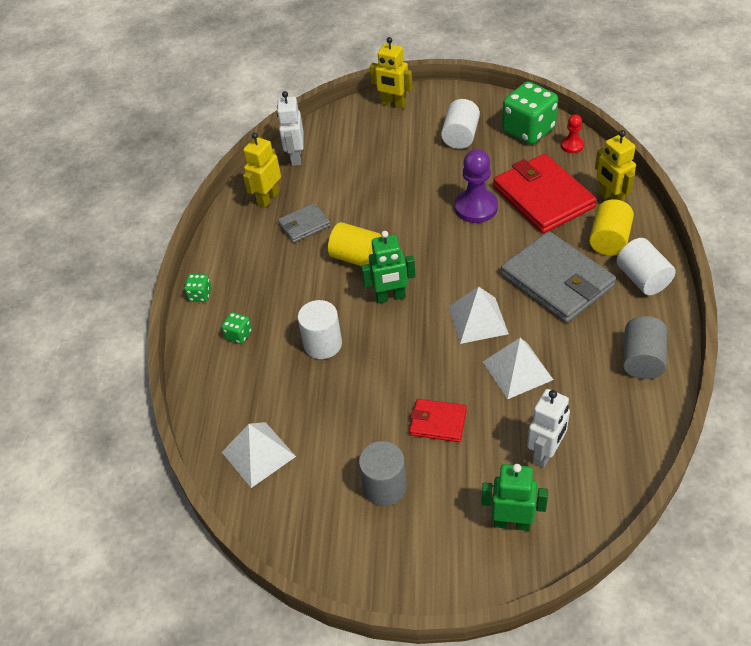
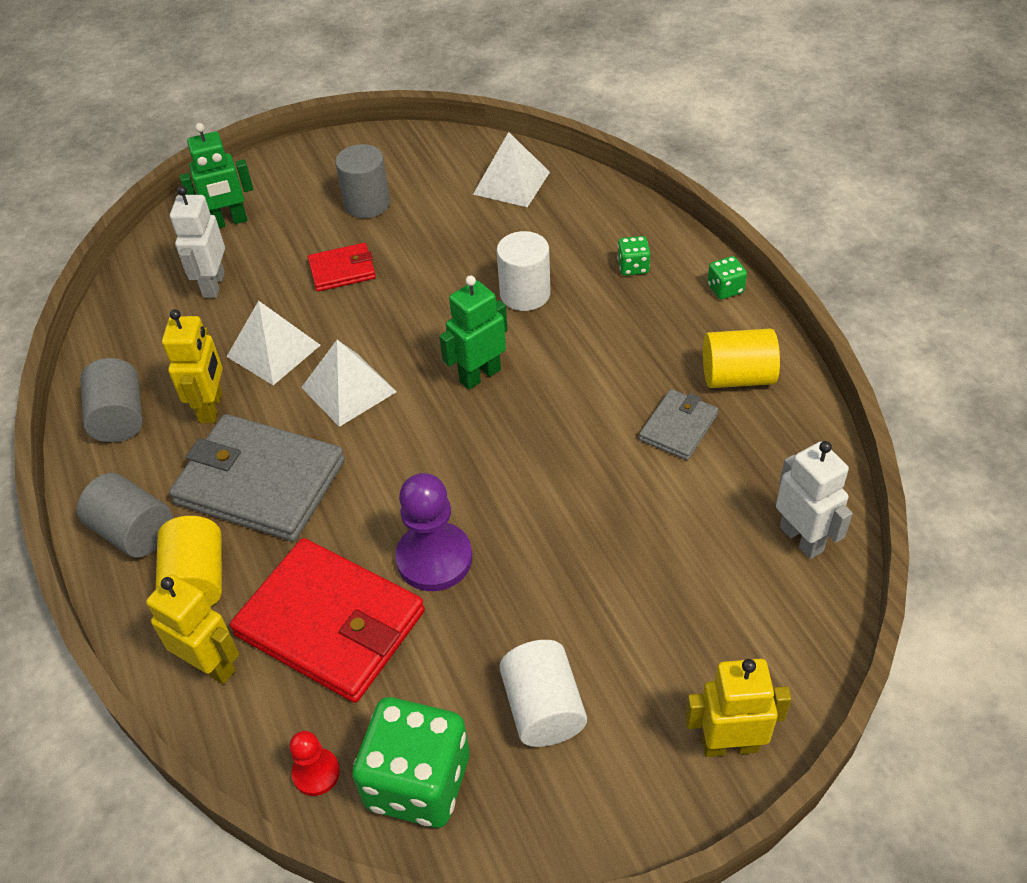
camera: 150 degrees right, 0 degrees up
yellow robot [243,133,281,208] -> yellow robot moved to [162,309,223,423]
yellow cylinder [328,222,382,266] -> yellow cylinder moved to [703,328,780,388]
white cylinder [616,238,676,295] -> grey cylinder [77,473,173,558]

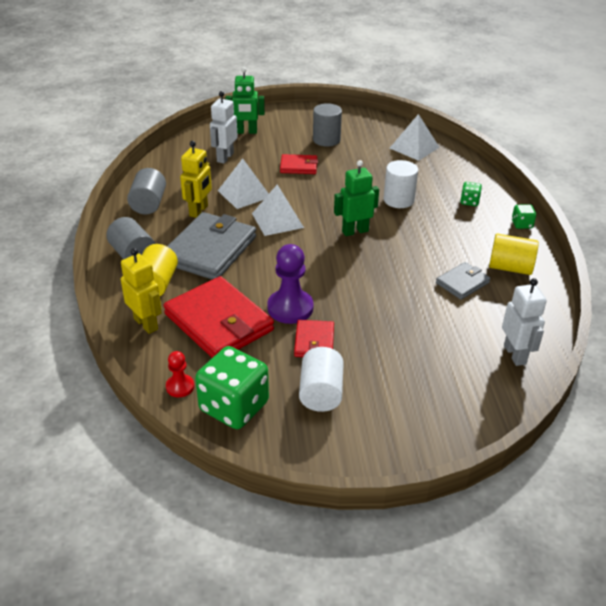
camera: 15 degrees right, 10 degrees down
grey wallet [169,414,345,541] -> grey wallet turned 75 degrees clockwise [167,212,256,280]
yellow robot [685,659,791,757] -> none
none -> red wallet [294,320,334,357]

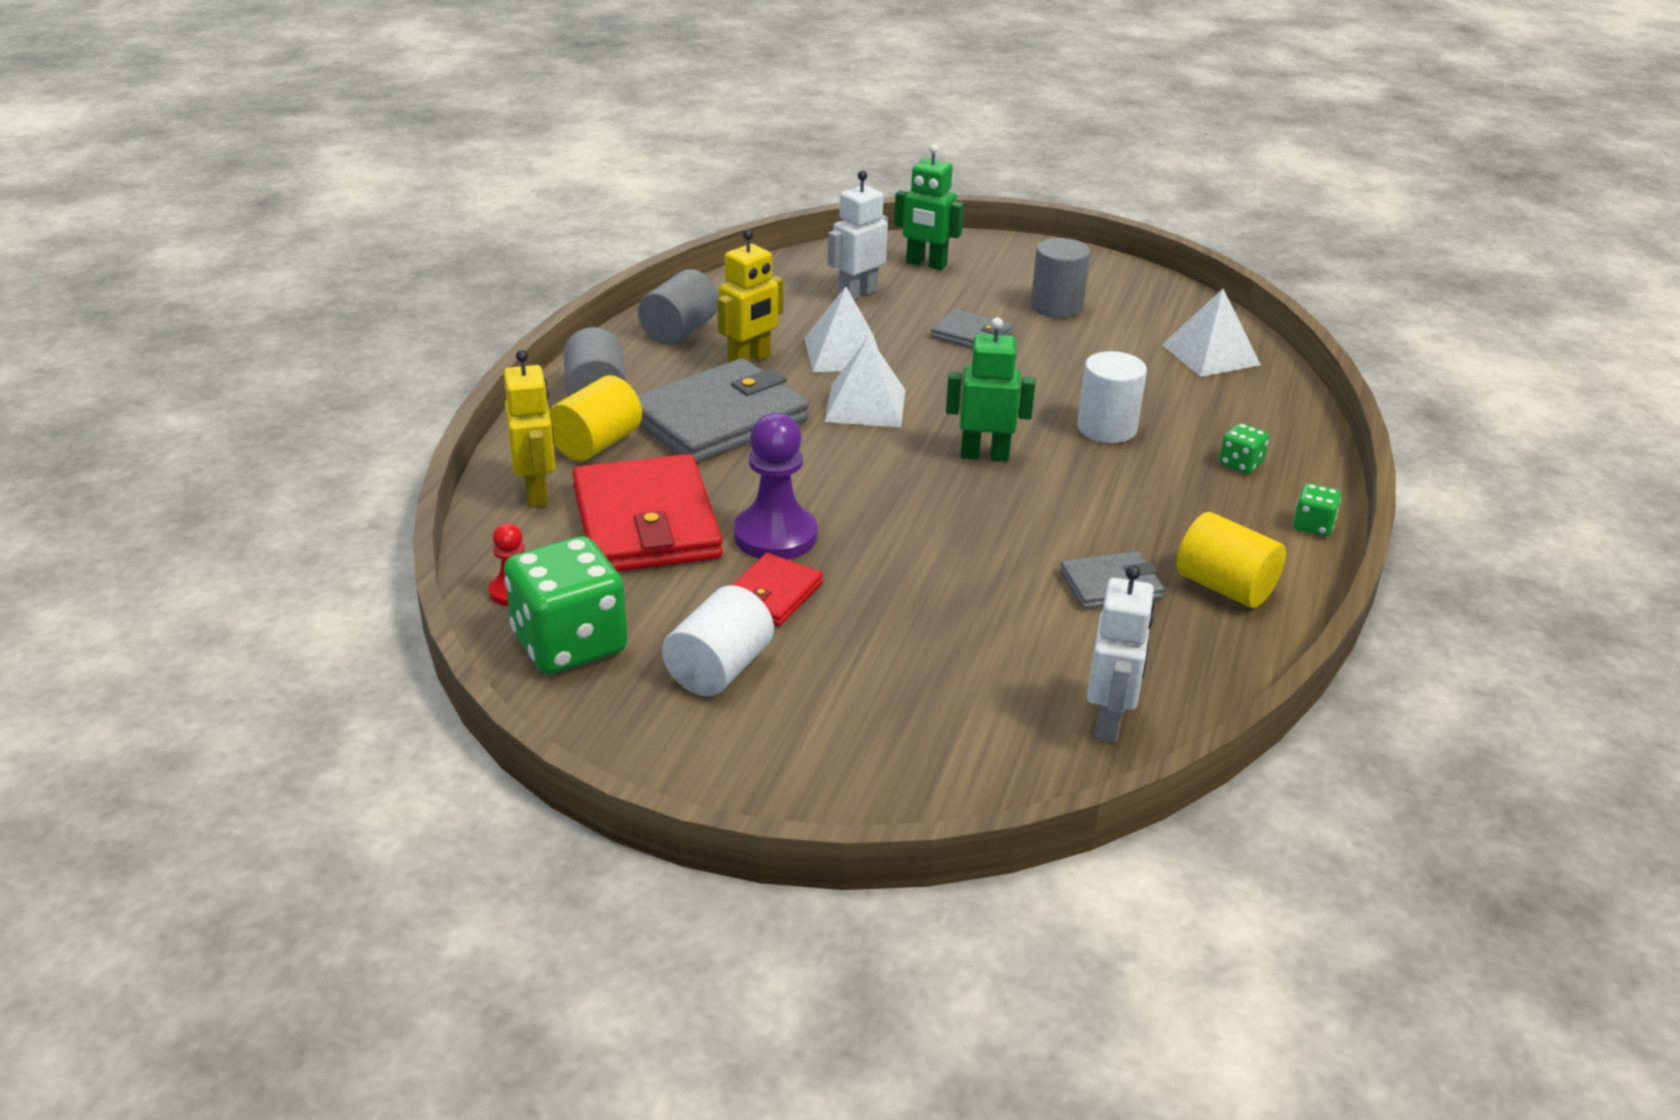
camera: 25 degrees right, 5 degrees down
red wallet [280,154,318,174] -> grey wallet [931,309,1013,349]

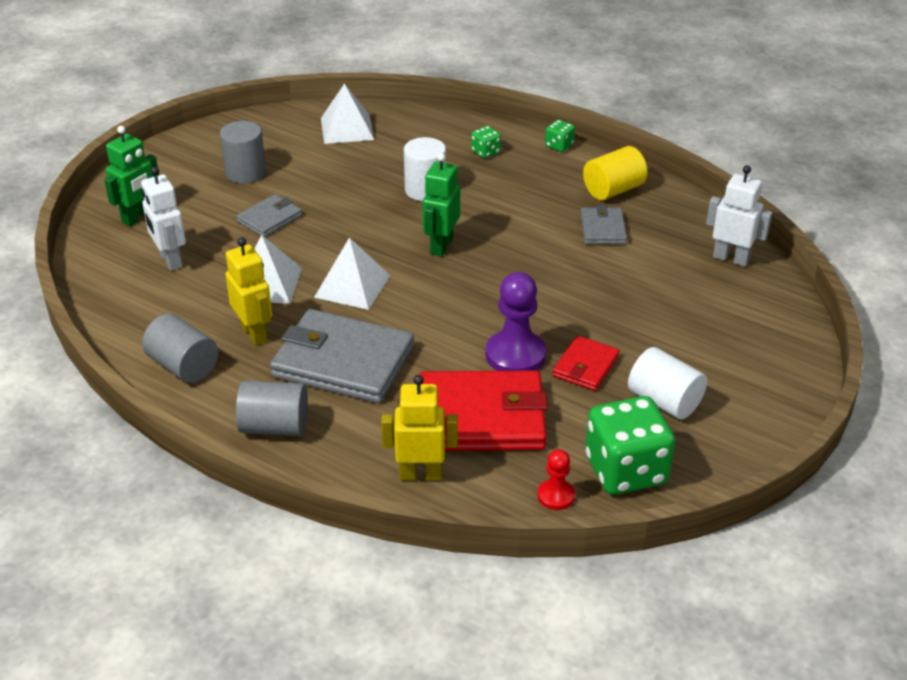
camera: 75 degrees left, 5 degrees up
yellow cylinder [549,375,642,461] -> none
grey wallet [637,358,809,463] -> grey wallet turned 45 degrees counterclockwise [270,309,414,403]
red wallet [732,553,823,626] -> red wallet turned 75 degrees clockwise [552,336,620,391]

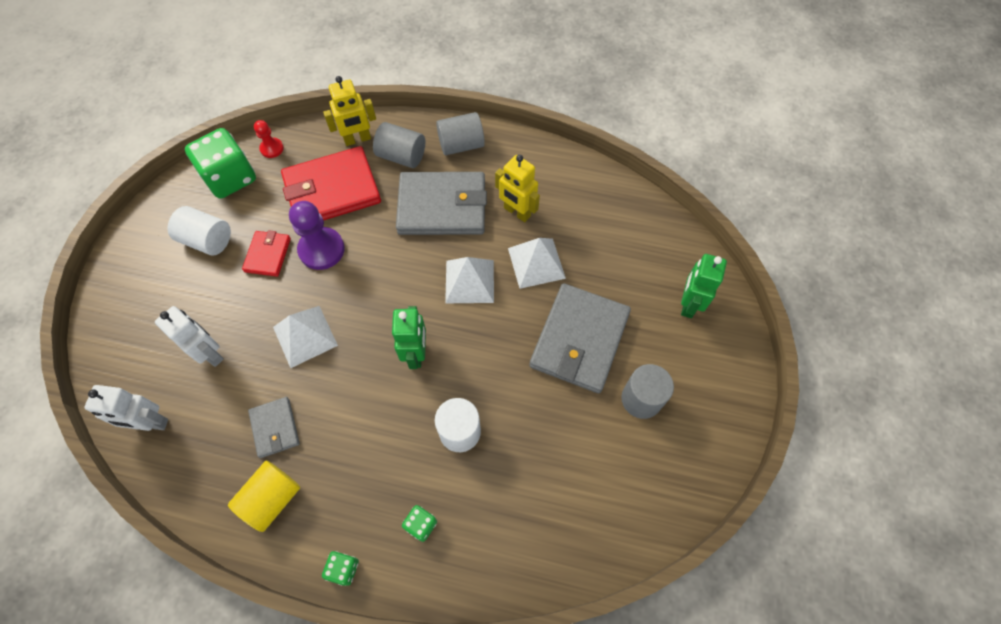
camera: 160 degrees right, 25 degrees up
white robot [141,167,186,271] -> white robot moved to [155,306,224,367]
grey cylinder [142,314,218,383] -> grey cylinder moved to [373,122,425,168]
grey wallet [236,194,302,237] -> grey wallet [529,283,631,393], size x1.96
white pyramid [321,84,374,144] -> white pyramid moved to [273,306,338,368]

